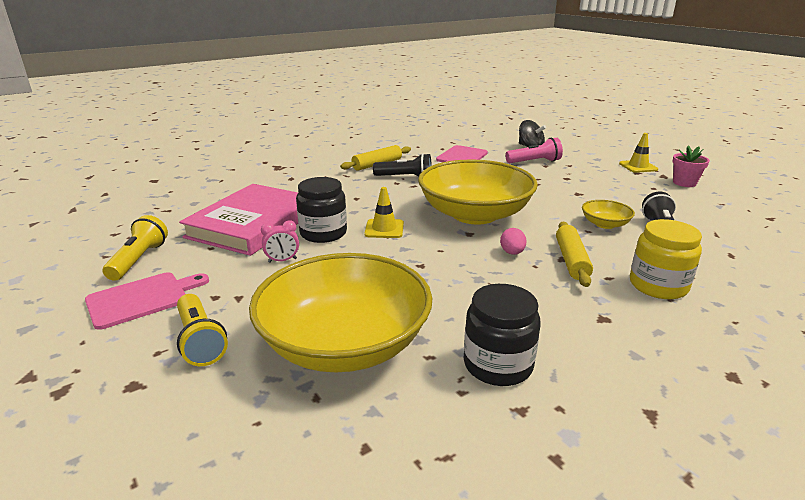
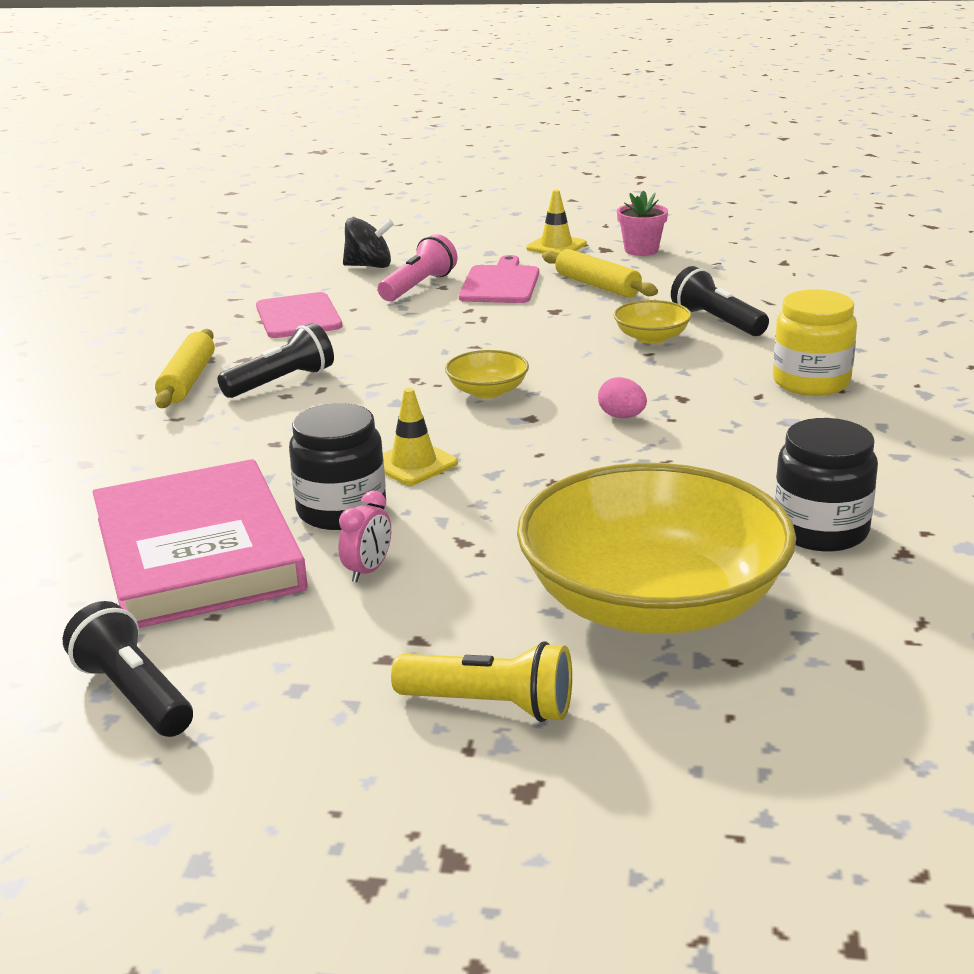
camera: 45 degrees left, 0 degrees up
pink cutting board [85,272,209,330] -> pink cutting board moved to [459,255,539,303]
yellow flashlight [103,215,168,281] -> black flashlight [63,601,193,737]
yellow bowl [418,159,538,224] -> yellow bowl [445,350,529,398], size x0.42
yellow rolling pin [556,222,593,287] -> yellow rolling pin moved to [542,249,658,298]

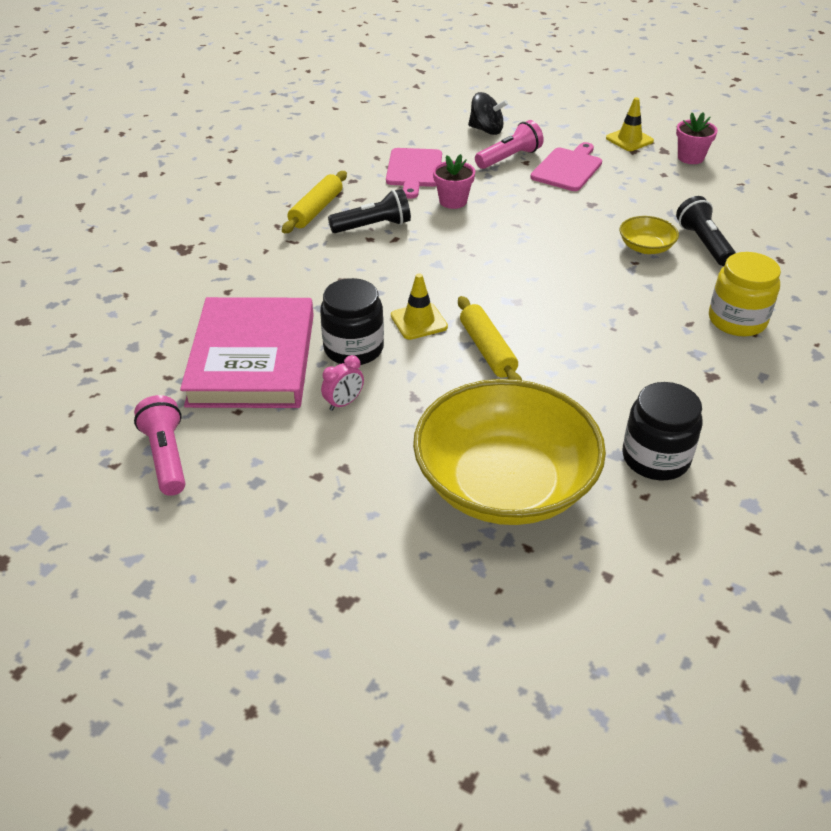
camera: 20 degrees right, 15 degrees up
black flashlight [63,601,193,737] -> pink flashlight [134,395,186,496]
yellow flashlight [391,641,572,722] -> none
yellow bowl [445,350,529,398] -> none
yellow rolling pin [542,249,658,298] -> yellow rolling pin moved to [458,296,522,380]
pink egg [598,377,647,418] -> none
none -> pink flower pot [433,154,475,209]

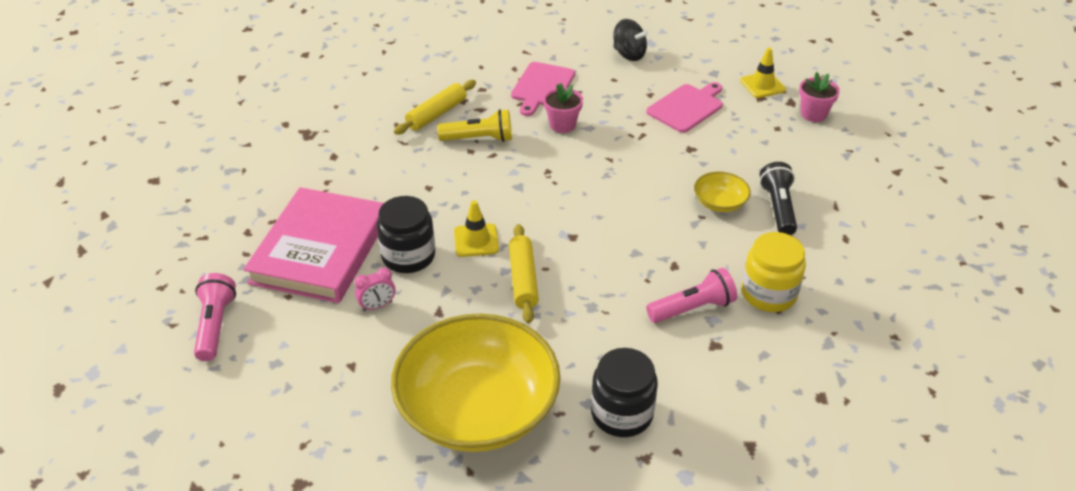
camera: 15 degrees right, 0 degrees up
black flashlight [328,189,411,233] -> yellow flashlight [437,109,512,142]
pink flashlight [475,120,544,169] -> pink flashlight moved to [646,268,737,323]

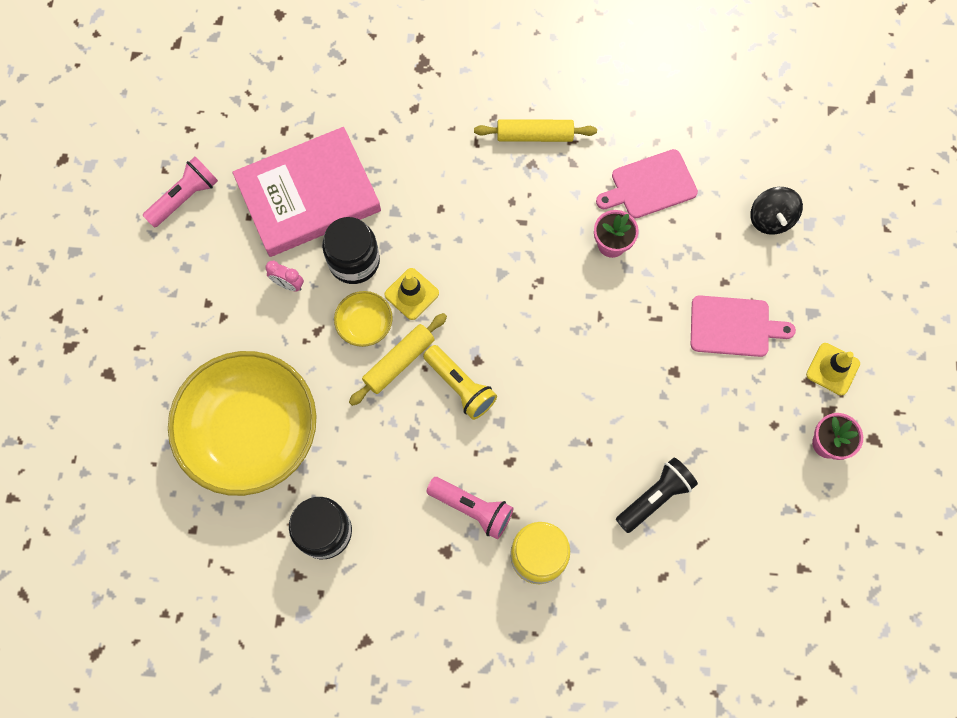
camera: 50 degrees right, 30 degrees up
yellow flashlight [437,109,512,142] -> yellow flashlight moved to [423,345,497,420]
yellow bowl [694,172,751,212] -> yellow bowl moved to [334,291,393,347]

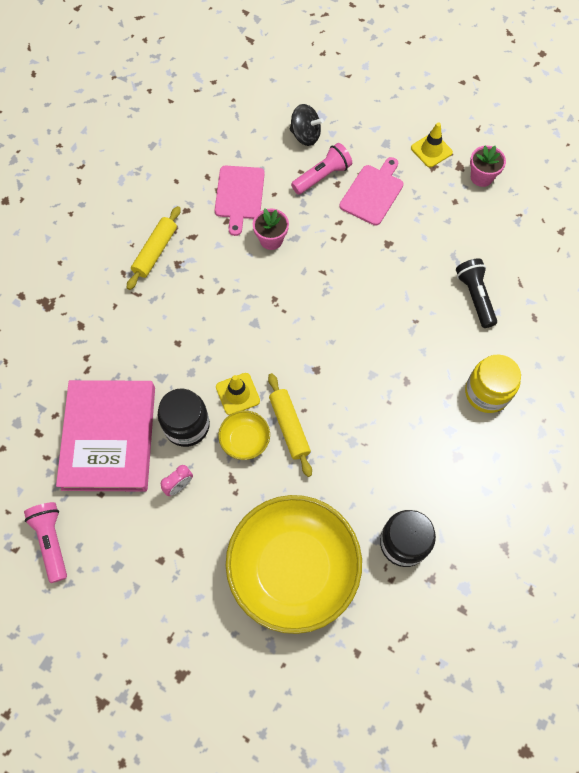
camera: 65 degrees left, 5 degrees down
yellow flashlight [423,345,497,420] -> none
pink flashlight [426,477,514,540] -> pink flashlight moved to [291,143,352,195]

